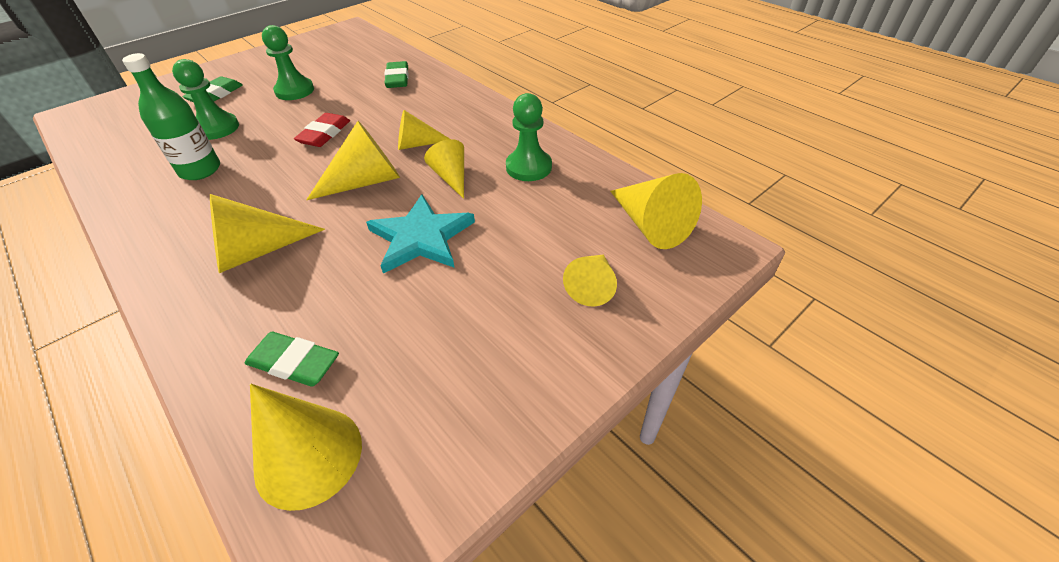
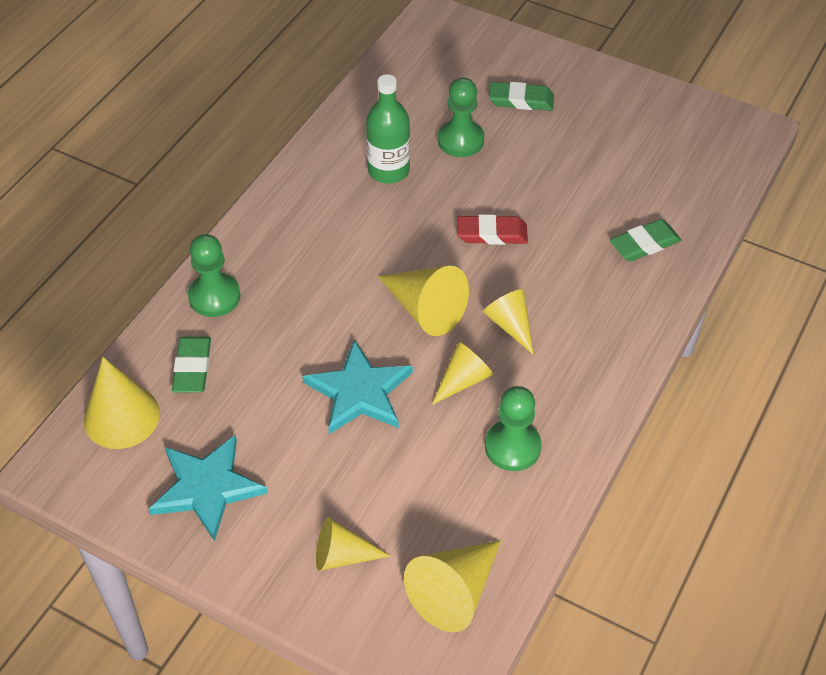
camera: 70 degrees right, 5 degrees up
yellow cone [210,194,325,273] -> none
green pawn [262,25,314,100] -> green pawn moved to [188,234,241,317]
none -> turquoise star [149,434,268,541]

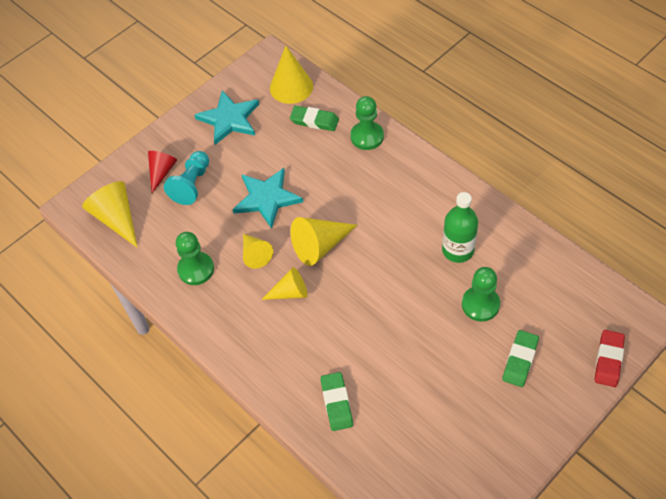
camera: 110 degrees right, 5 degrees up
yellow cone [316,517,390,571] -> red cone [148,151,177,193]
red eraser [457,214,528,245] -> red eraser moved to [595,330,625,387]
none -> turquoise pawn [164,151,209,205]

